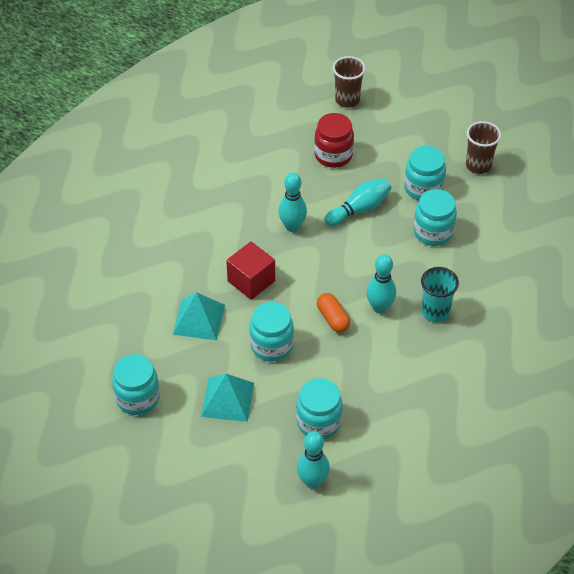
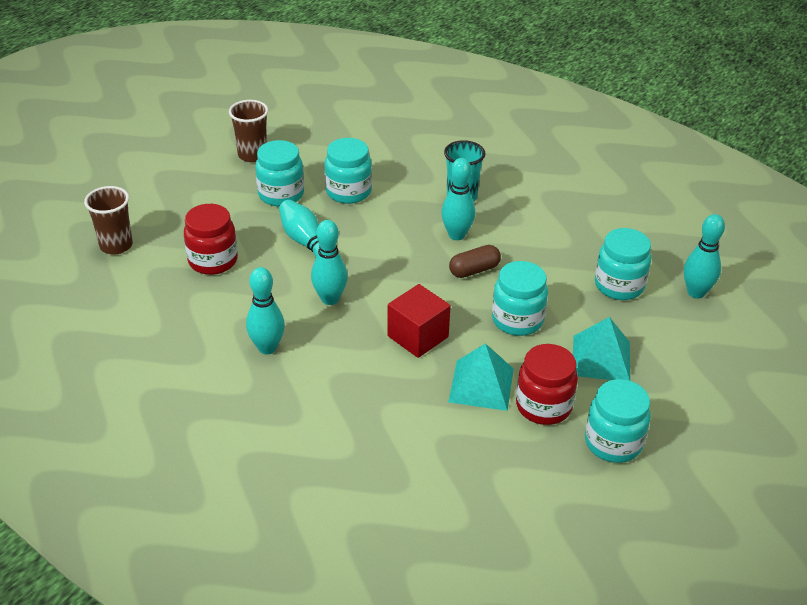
camera: 90 degrees left, 10 degrees down
orange capsule [317,293,350,333] -> brown capsule [449,245,501,278]
none -> turquoise bowling pin [246,267,285,354]
none -> red jar [516,344,578,425]

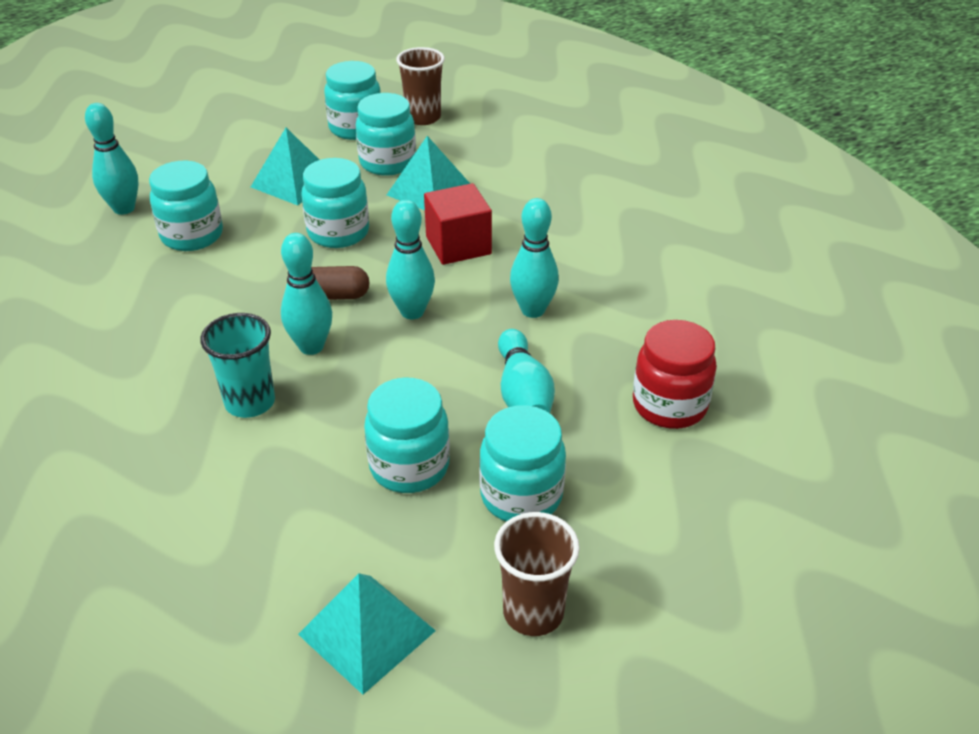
camera: 155 degrees left, 0 degrees up
brown cup [84,186,133,255] -> brown cup moved to [396,47,445,125]
turquoise bowling pin [246,267,285,354] -> turquoise bowling pin moved to [386,200,435,319]
red jar [516,344,578,425] -> turquoise jar [356,93,416,176]
none -> turquoise pyramid [298,573,436,695]

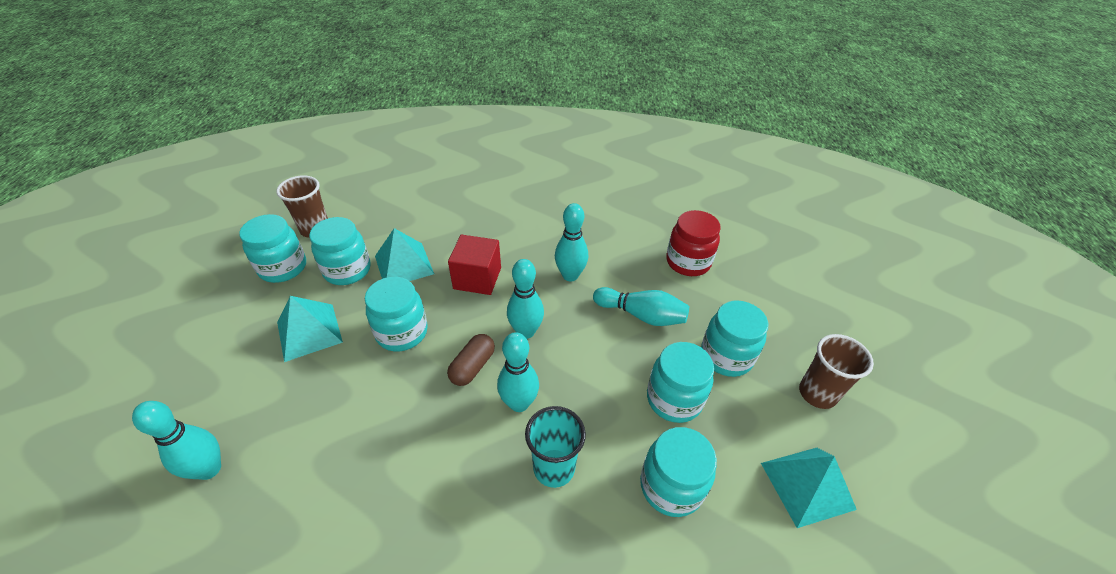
camera: 60 degrees left, 5 degrees up
turquoise jar [149,161,223,251] -> turquoise jar moved to [640,427,717,517]

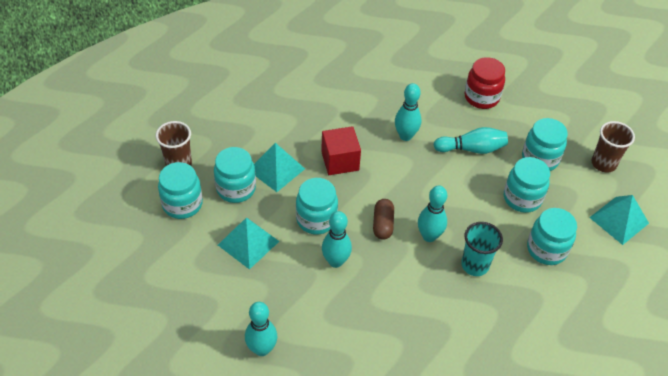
camera: 25 degrees left, 5 degrees up
turquoise bowling pin [507,259,544,339] -> turquoise bowling pin moved to [322,211,352,268]

